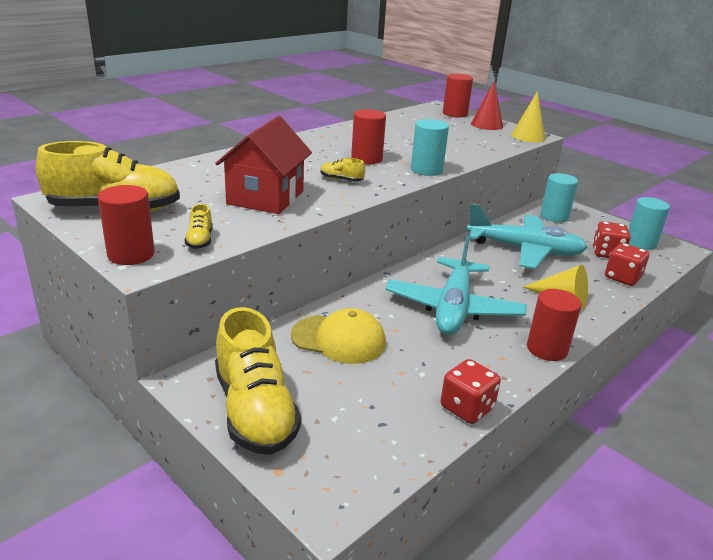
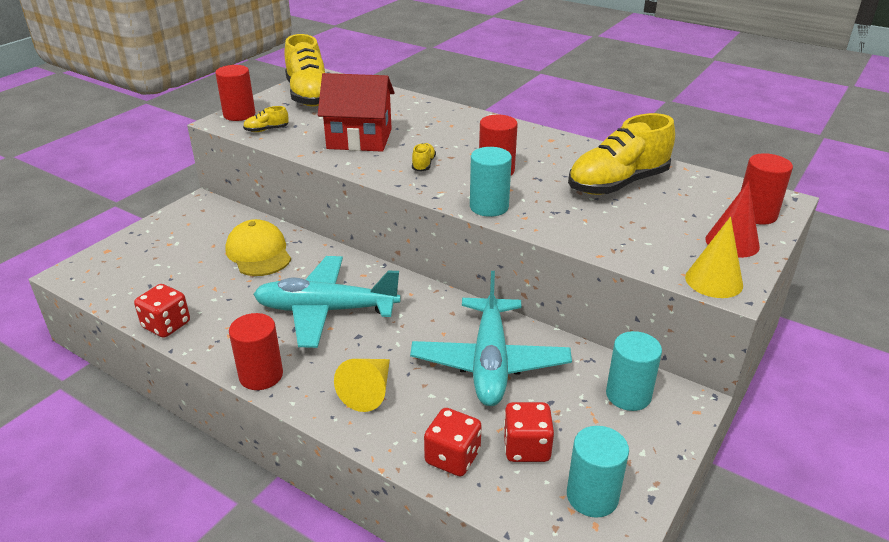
camera: 80 degrees right, 5 degrees up
yellow shoe [215,307,301,455] -> yellow shoe moved to [568,113,675,195]
yellow cap [291,308,386,364] -> yellow cap turned 150 degrees clockwise [225,219,291,276]

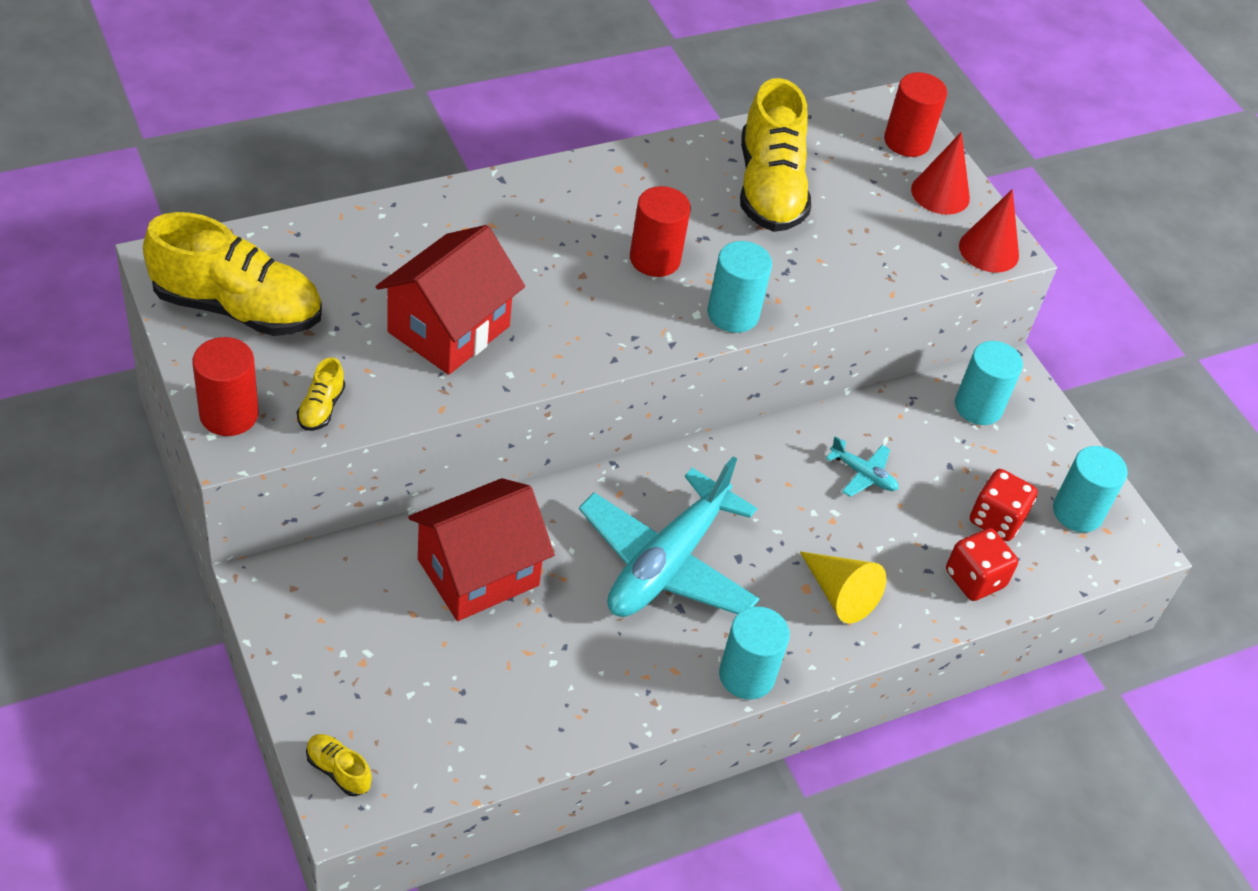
camera: 65 degrees left, 15 degrees up
red dice [134,284,190,338] -> none
yellow cap [225,219,291,276] -> red house [408,478,555,621]
red cylinder [229,313,283,390] -> turquoise cylinder [719,606,790,700]
turquoise plane [410,271,572,406] -> turquoise plane [826,436,898,497], size x0.41
yellow shoe [412,143,436,172] -> yellow shoe moved to [306,734,372,797]
yellow cone [685,217,743,298] -> red cone [959,189,1019,273]

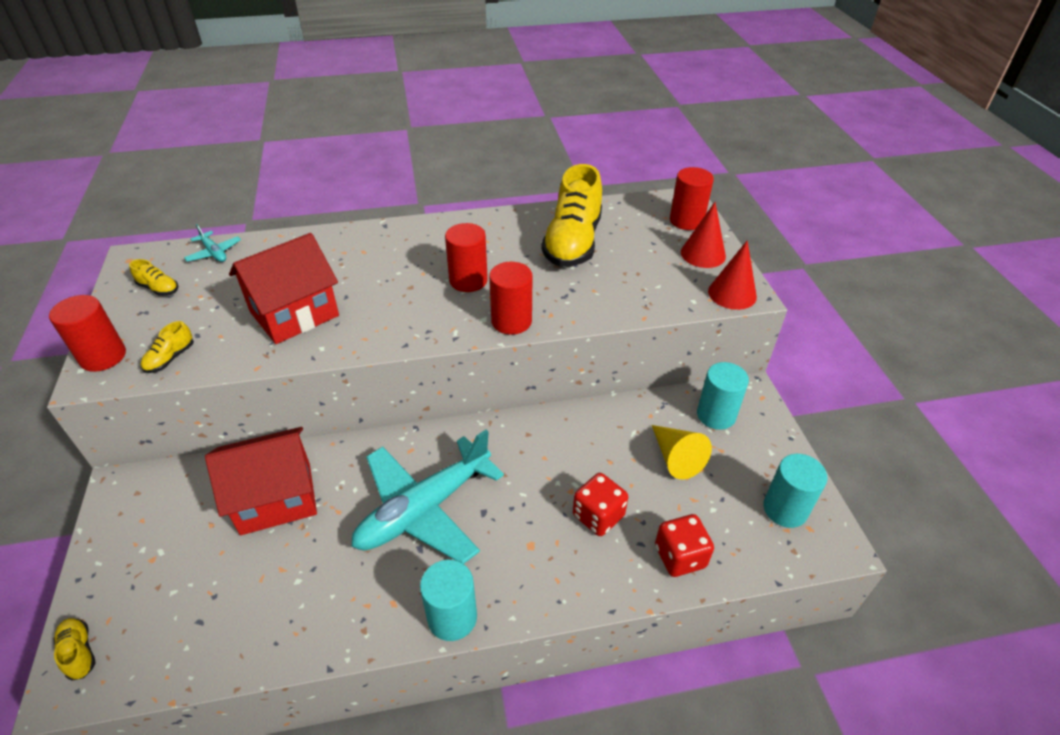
camera: 20 degrees right, 5 degrees down
yellow shoe [143,212,322,336] -> yellow shoe [129,259,178,296], size x0.41
turquoise cylinder [707,241,772,333] -> red cylinder [489,262,532,335]
yellow cone [800,551,886,623] -> yellow cone moved to [652,425,712,479]
turquoise plane [826,436,898,497] -> turquoise plane moved to [184,224,241,262]
red dice [970,469,1038,541] -> red dice moved to [573,473,628,536]

